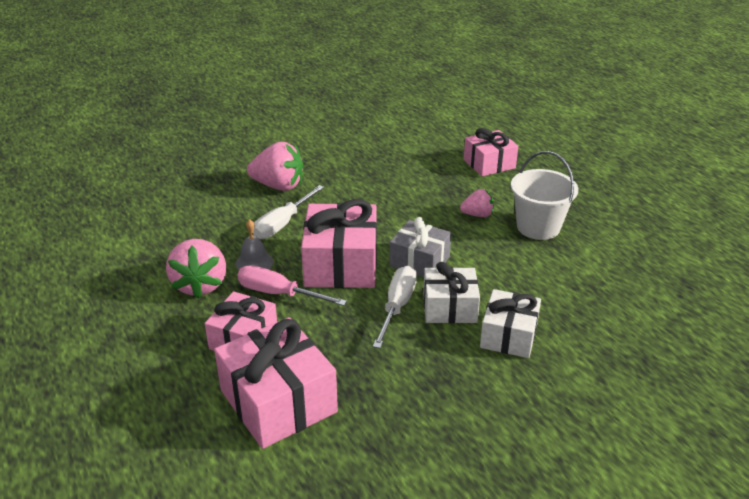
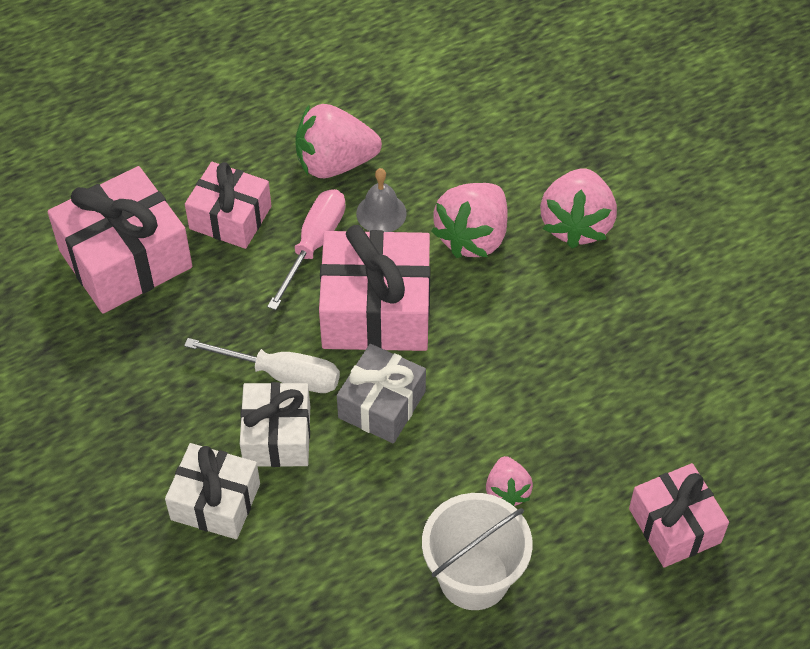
camera: 90 degrees right, 20 degrees up
white screwdriver [253,185,324,239] -> pink strawberry [431,183,508,258]

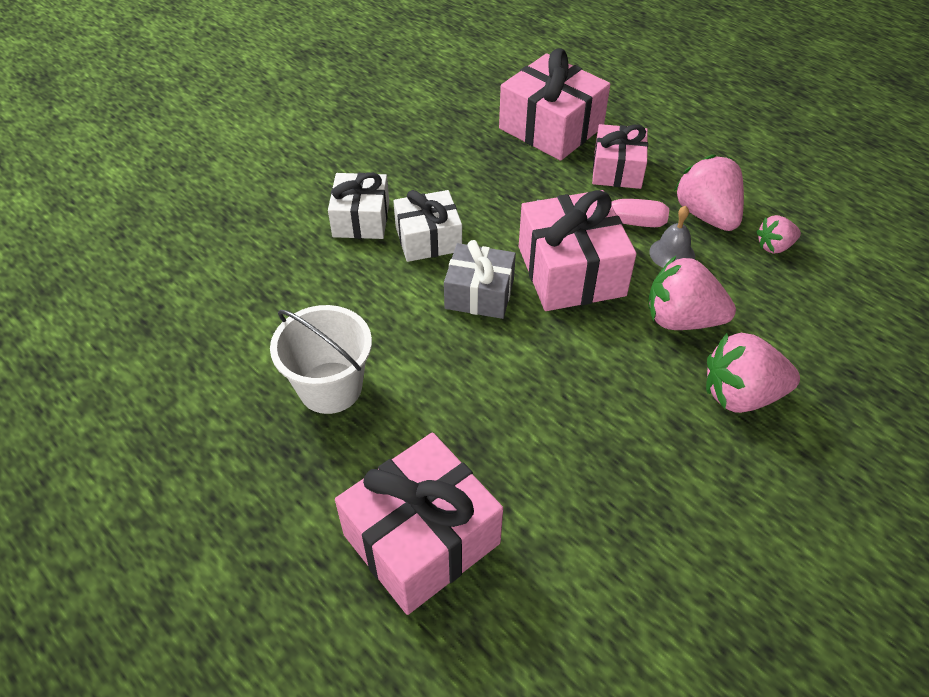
camera: 75 degrees right, 5 degrees down
white screwdriver [184,338,340,393] -> none
pink strawberry [486,456,533,506] -> pink strawberry moved to [756,215,801,253]
pink gift [629,463,729,567] -> pink gift [335,433,503,615], size x1.57

